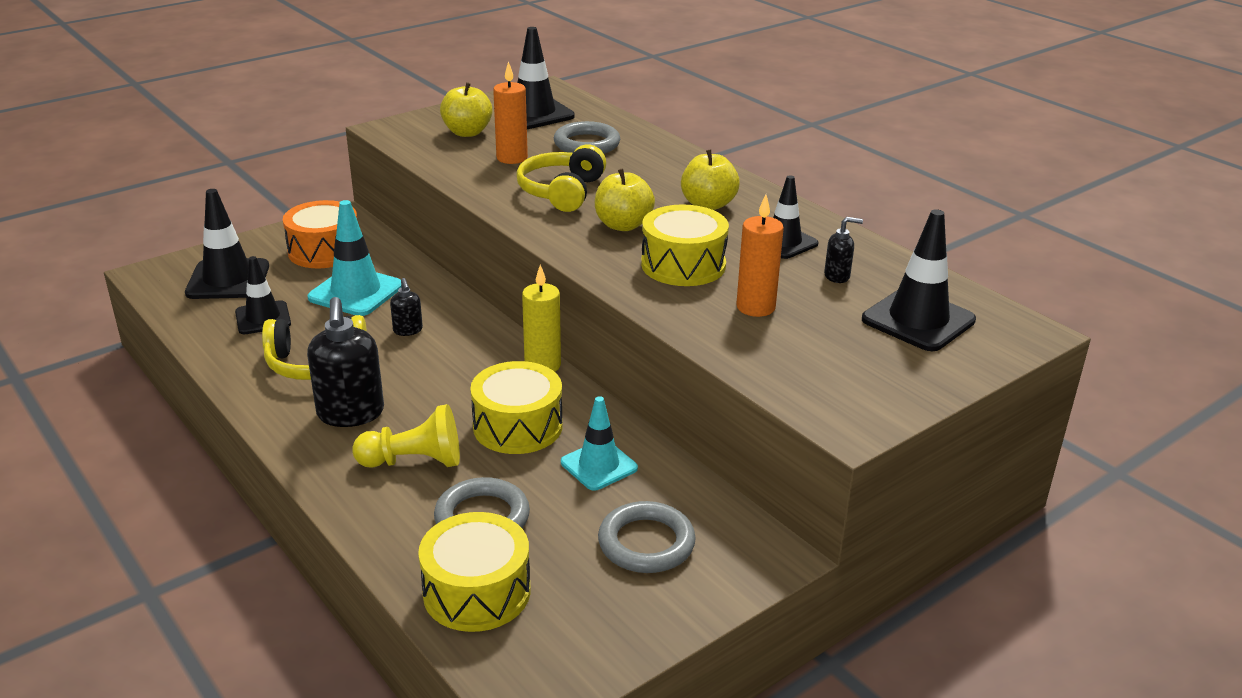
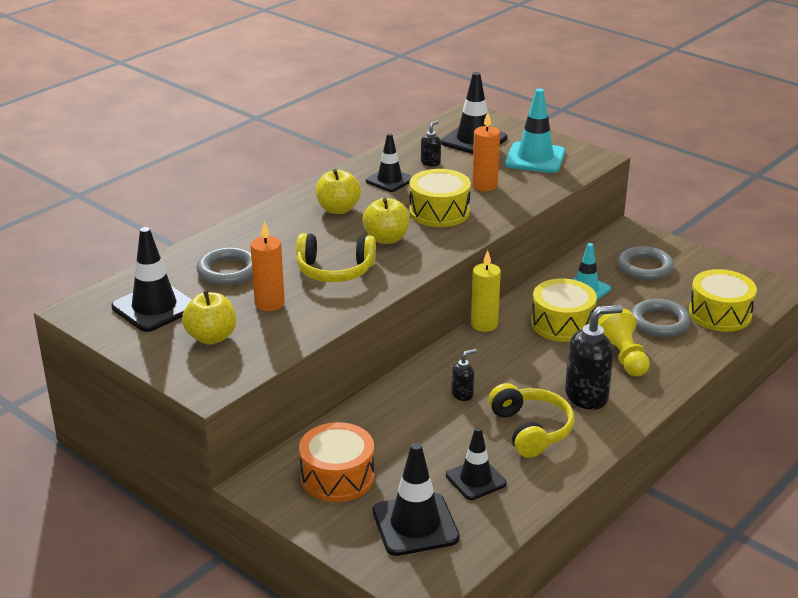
camera: 100 degrees left, 0 degrees up
turquoise traffic cone [308,200,401,316] -> turquoise traffic cone moved to [505,88,565,173]
black soap dispenser [824,217,863,283] -> black soap dispenser turned 45 degrees clockwise [421,120,441,166]

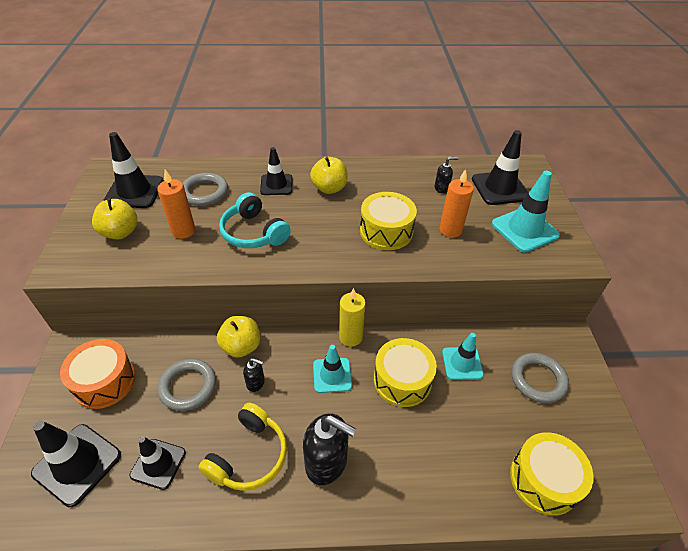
camera: 45 degrees right, 15 degrees up
yellow headphones [296,233,376,282] -> turquoise headphones [219,192,291,248]
yellow apple [363,198,410,244] -> yellow apple moved to [217,316,260,358]
black traffic cone [366,133,413,192] -> black traffic cone moved to [260,147,292,195]
yellow pawn [598,309,650,376] -> none
grey ring [631,299,691,337] -> grey ring moved to [157,359,216,411]
none -> turquoise traffic cone [313,345,352,393]

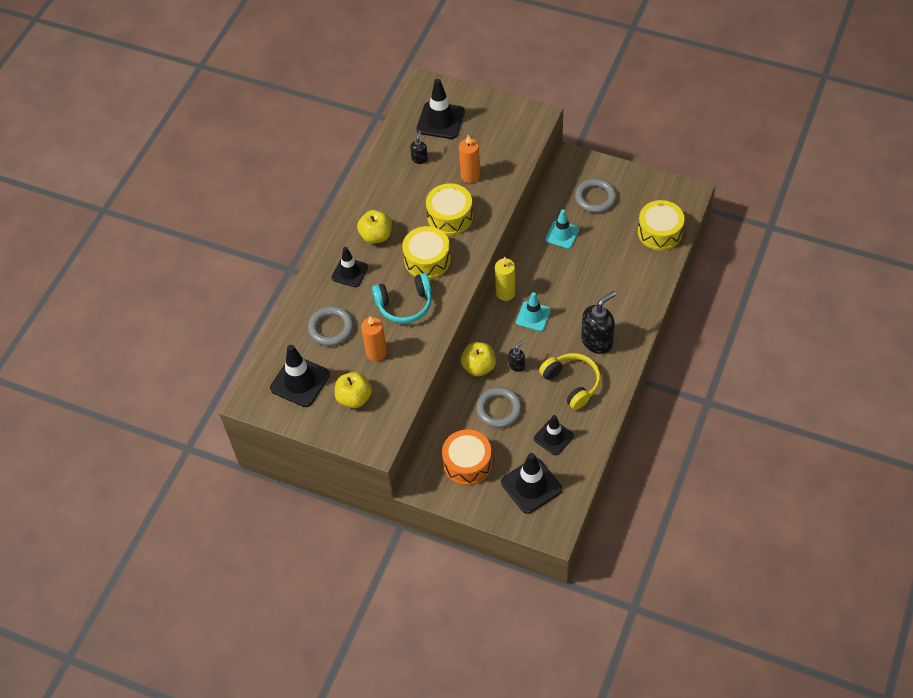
camera: 60 degrees left, 10 degrees up
yellow drum [374,338,437,407] -> yellow drum moved to [402,226,451,279]
turquoise traffic cone [492,171,560,253] -> none

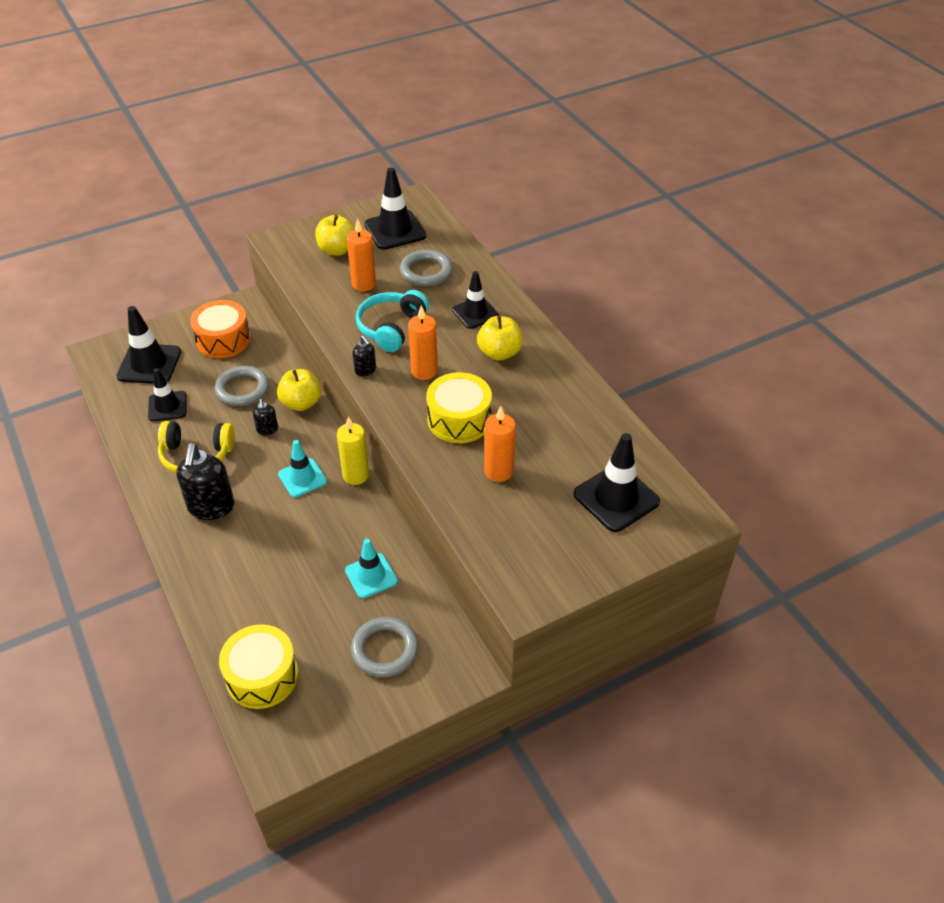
camera: 125 degrees right, 10 degrees down
yellow drum [402,226,451,279] -> orange candle [408,305,438,380]
black soap dispenser [410,131,428,164] -> black soap dispenser moved to [352,335,376,376]

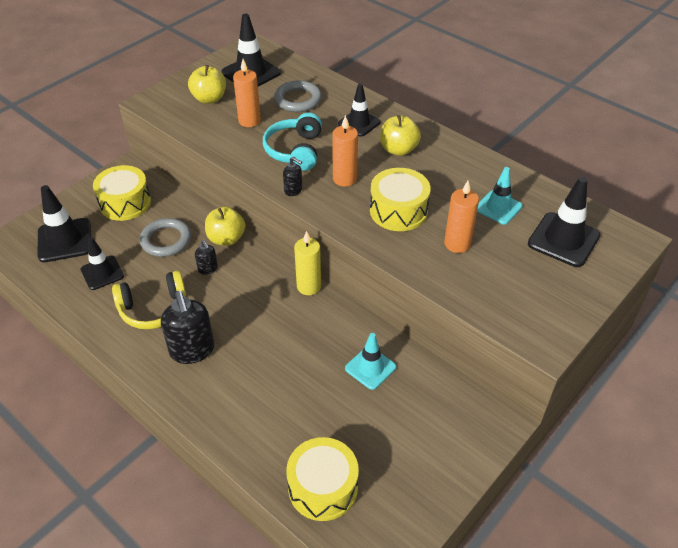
camera: 20 degrees left, 0 degrees up
orange drum [190,300,251,358] -> yellow drum [93,165,151,221]
turquoise traffic cone [278,440,327,497] -> turquoise traffic cone moved to [477,167,523,225]
grey ring [351,617,418,677] -> none

